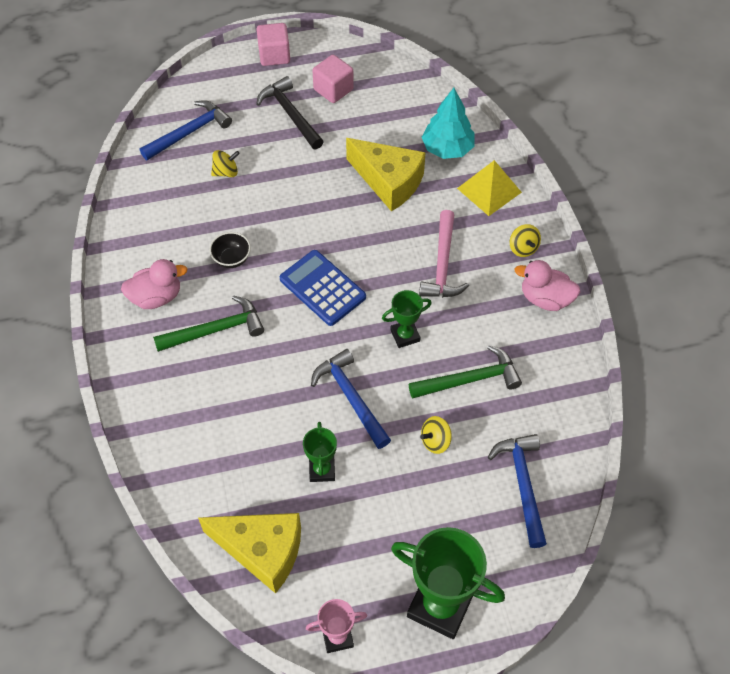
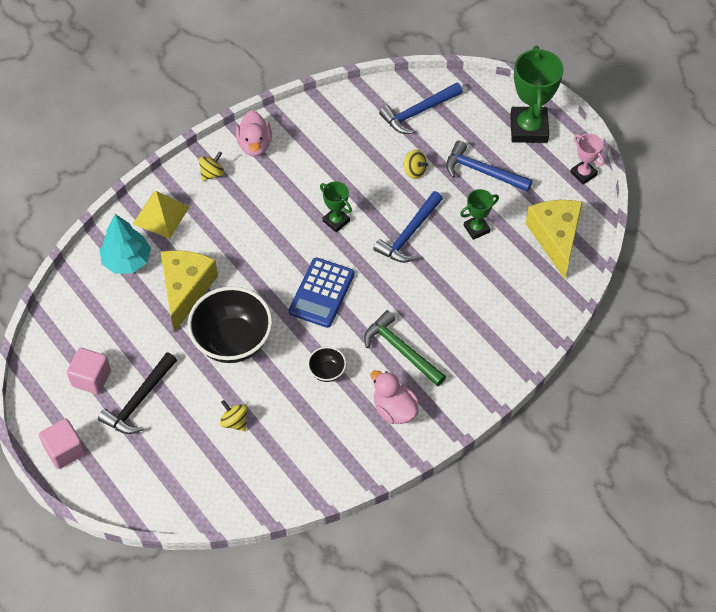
camera: 115 degrees left, 0 degrees up
blue hammer [140,100,232,160] -> blue hammer moved to [446,140,532,192]
green hammer [409,345,522,399] -> none
pink hammer [419,210,469,297] -> none
none -> black bowl [188,286,272,363]

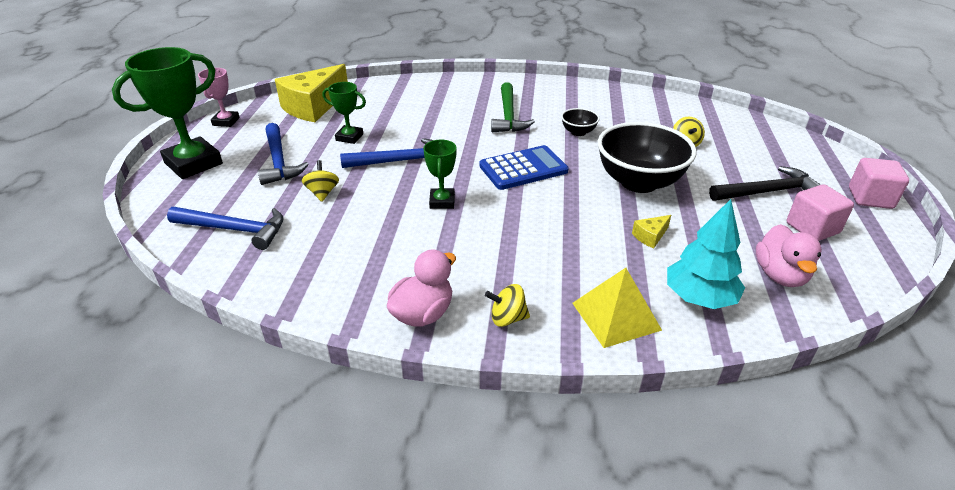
camera: 135 degrees left, 20 degrees down
yellow cheese [161,250,218,333] -> yellow cheese [632,215,671,248], size x0.41
pink duck [371,370,419,424] -> pink duck moved to [756,224,822,287]

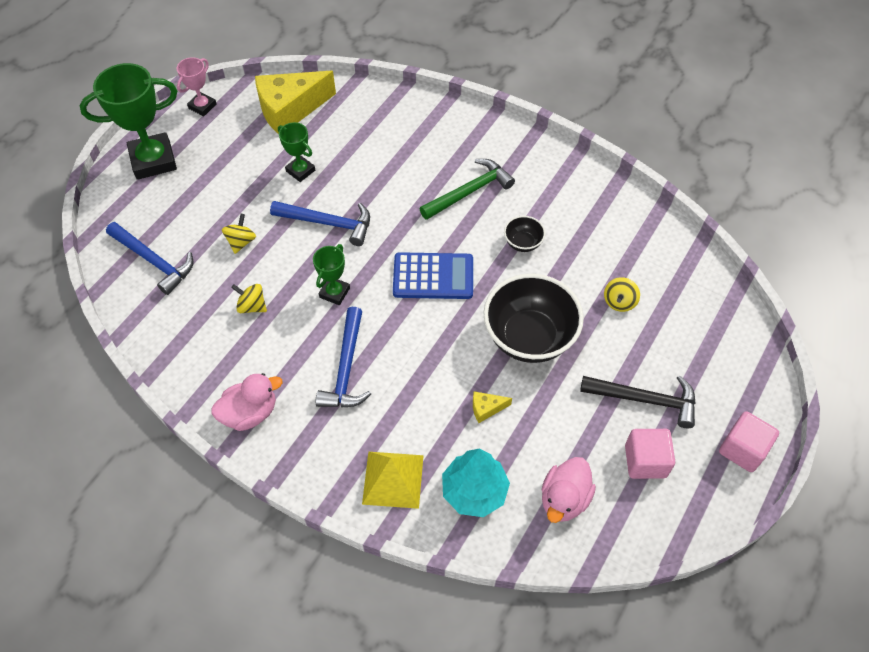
camera: 25 degrees right, 20 degrees up
blue hammer [258,123,309,185] -> blue hammer moved to [316,307,371,408]
yellow spinning top [485,284,530,327] -> yellow spinning top moved to [231,284,267,313]
green hammer [491,82,535,132] -> green hammer turned 150 degrees counterclockwise [419,159,515,220]

